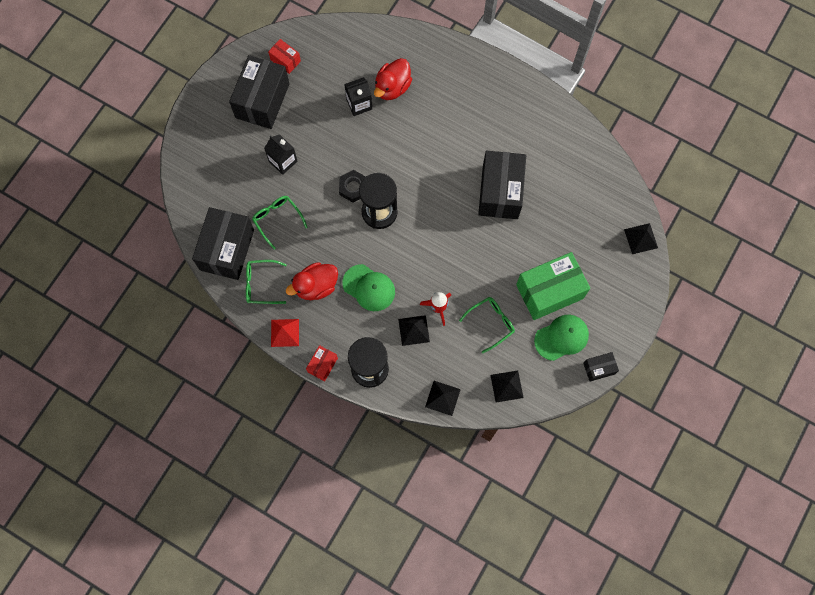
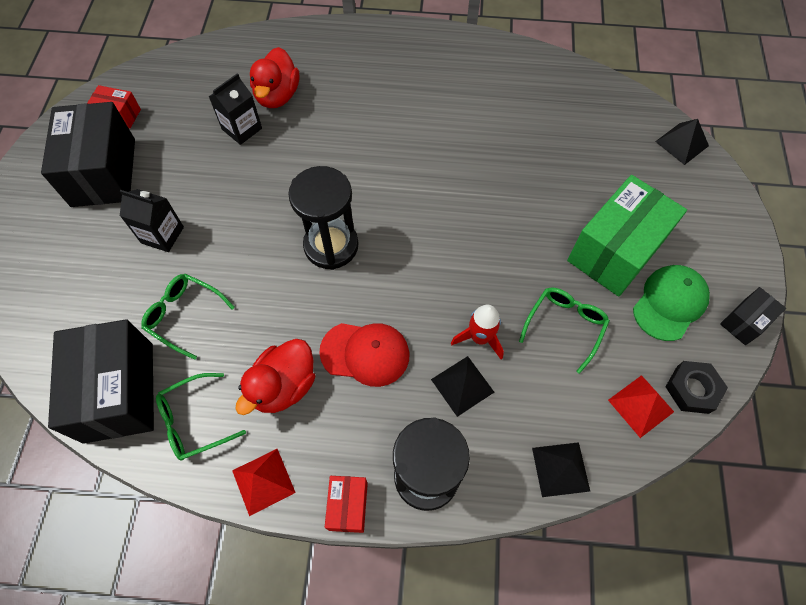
camera: 25 degrees left, 10 degrees down
black nut [339,170,366,203] -> black nut moved to [666,361,728,414]
green cap [342,264,395,311] -> red cap [319,323,409,387]
black box [478,151,526,219] -> none
black pyramid [491,370,523,402] -> red pyramid [608,375,674,438]

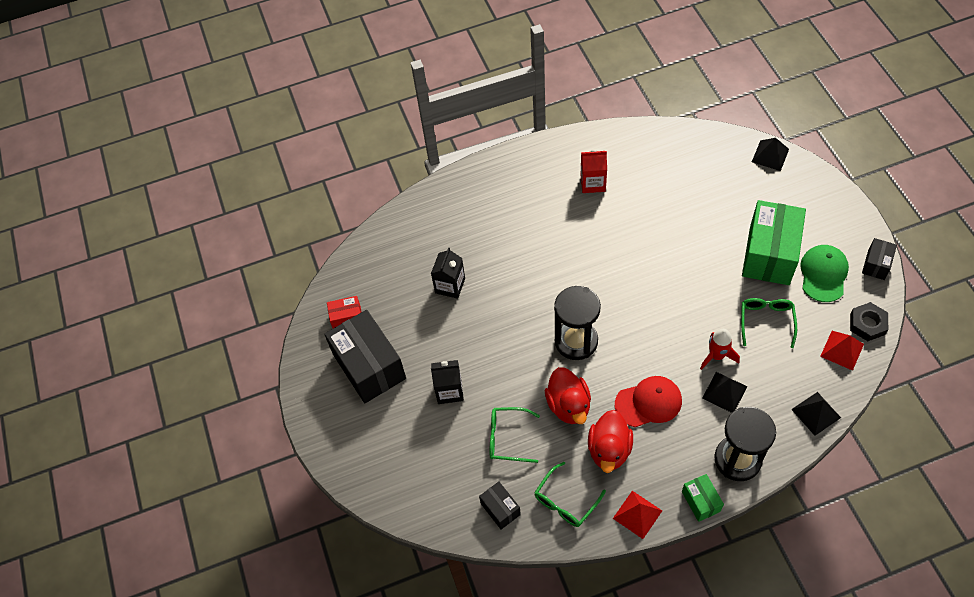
camera: 20 degrees left, 5 degrees down
black box [48,319,154,444] -> black box [479,482,521,529], size x0.48
red duck [250,47,299,108] -> red duck moved to [545,367,591,424]
red box [325,476,368,533] -> green box [682,474,724,522]
none -> red carton [581,150,607,193]

